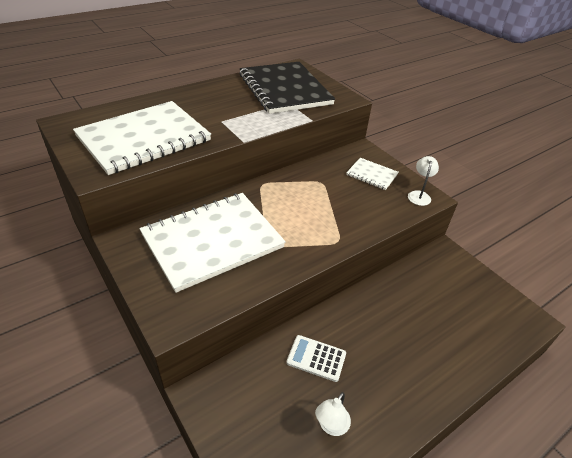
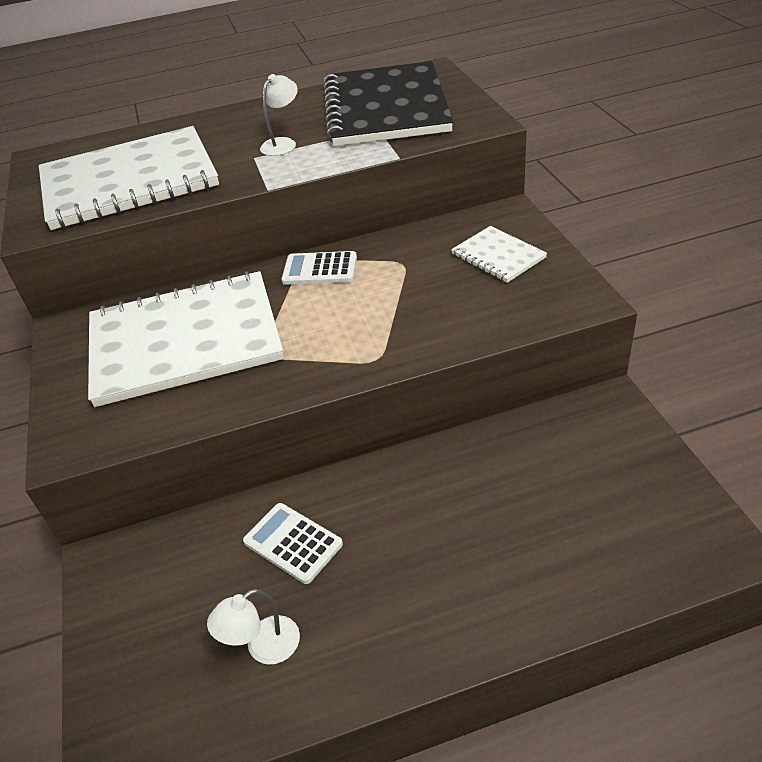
camera: 25 degrees right, 0 degrees up
white lamp [408,156,439,206] -> white lamp moved to [260,74,298,156]
none -> white calculator [282,251,357,285]

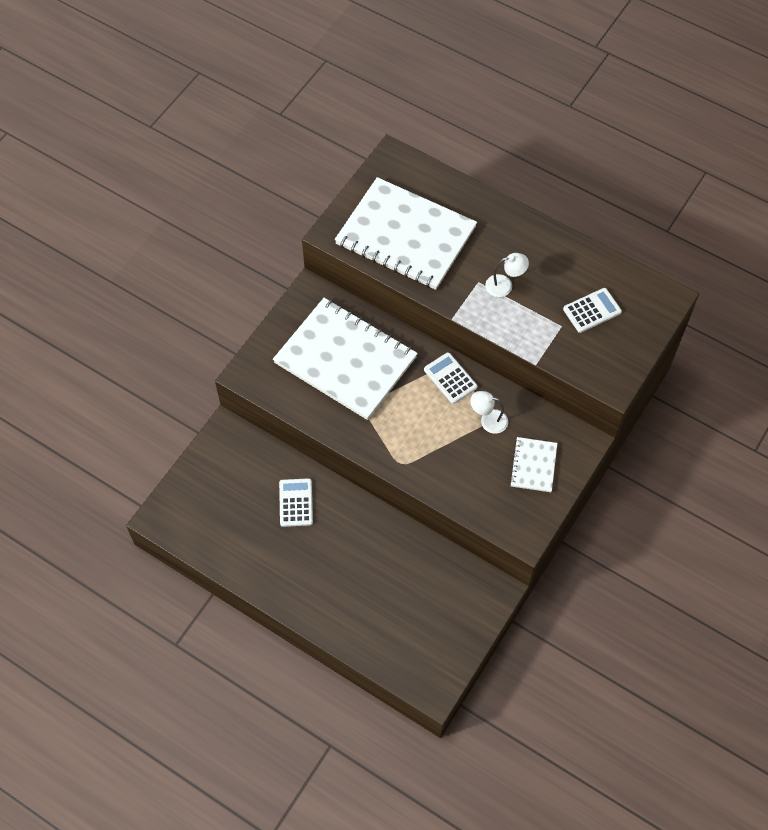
camera: 45 degrees right, 20 degrees up
white lamp [207,589,300,665] -> white lamp moved to [471,391,508,434]
black notebook [323,61,453,146] -> white calculator [563,288,622,333]

